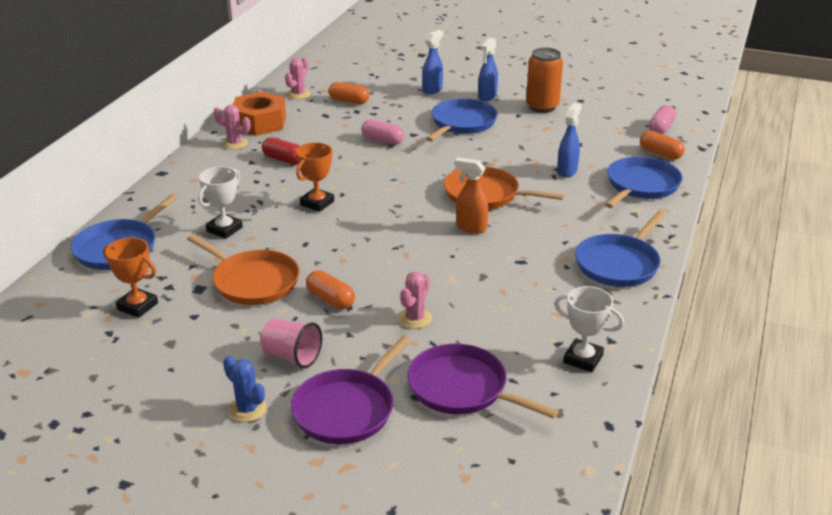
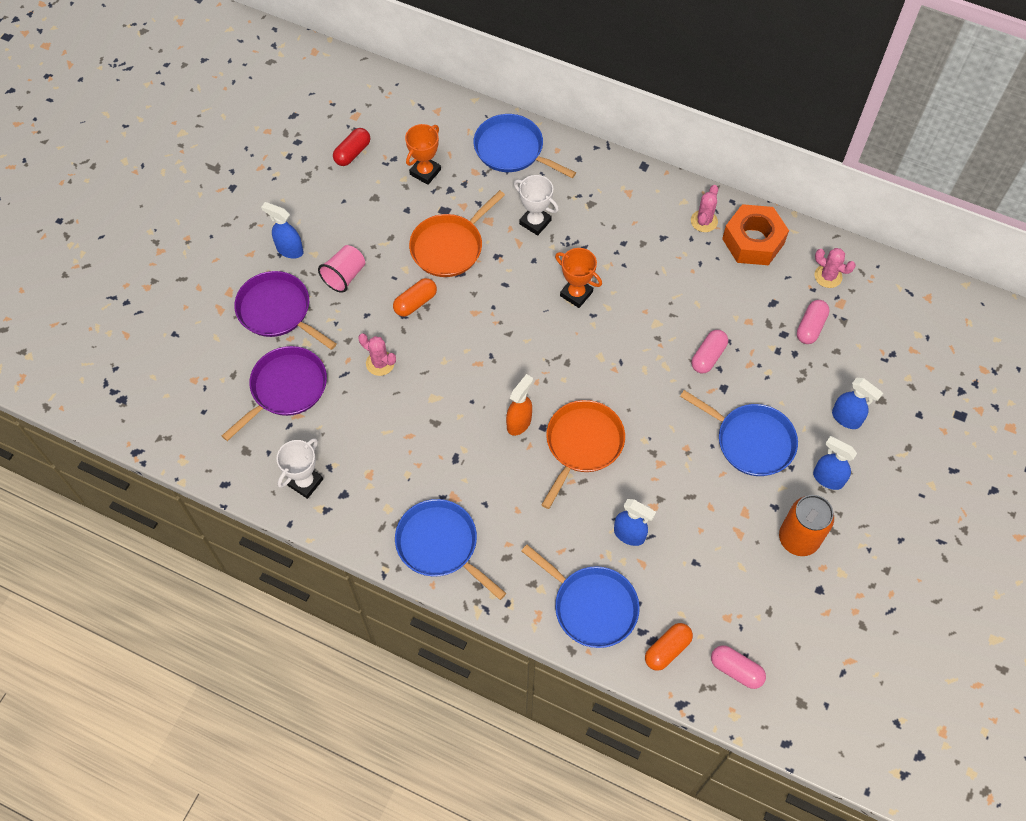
camera: 95 degrees right, 30 degrees up
blue cactus [223,356,267,422] -> blue spray bottle [261,202,303,259]
red capsule [262,137,300,165] -> red capsule moved to [333,128,370,166]
orange capsule [329,82,369,104] -> pink capsule [797,300,830,344]

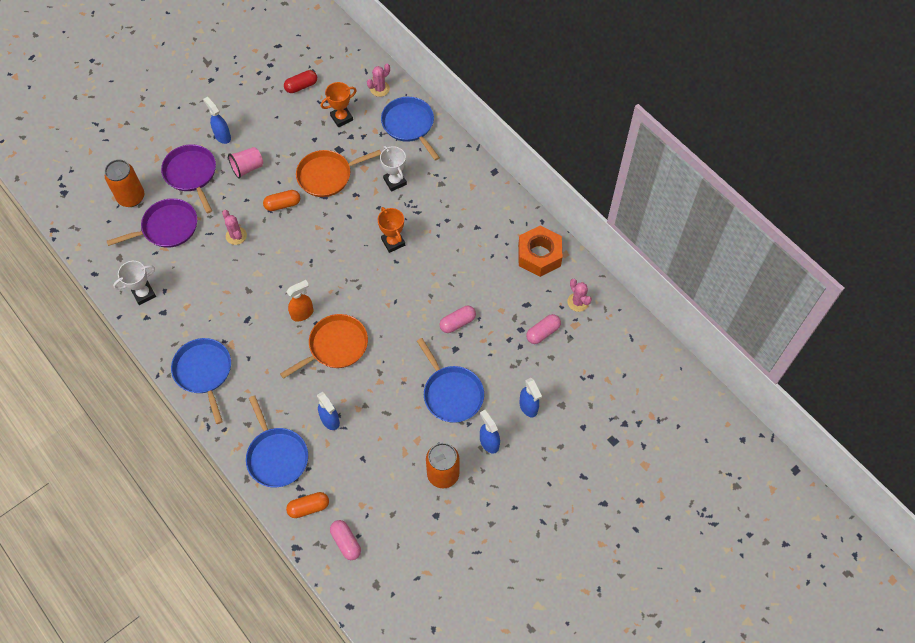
camera: 25 degrees right, 0 degrees up
pink cactus [691,185,718,232] -> pink cactus moved to [367,64,390,97]
none -> orange can [105,160,144,207]

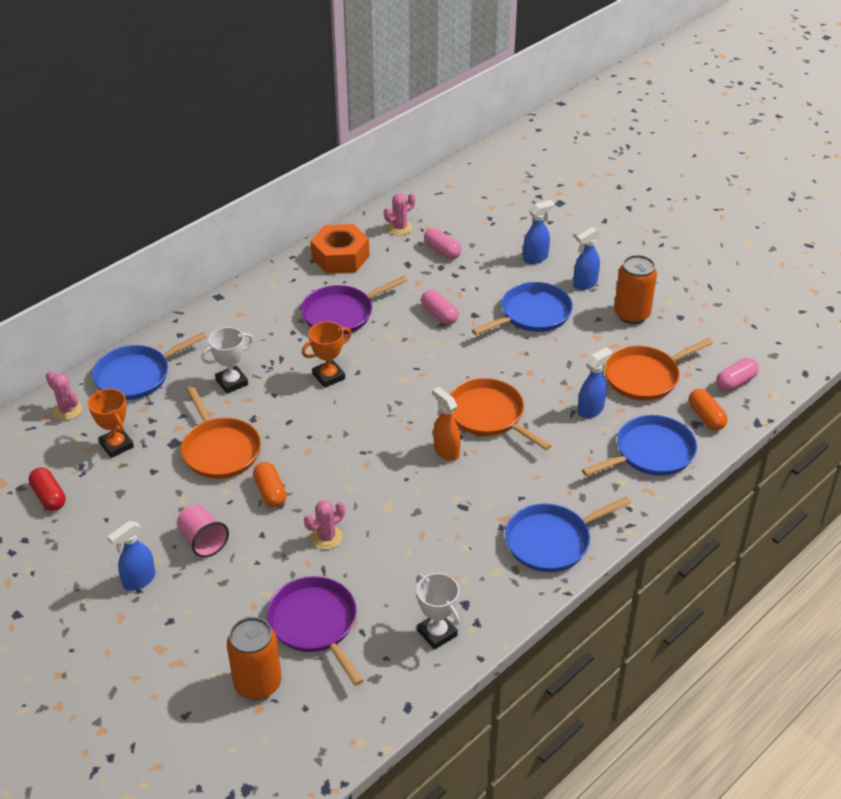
camera: 95 degrees left, 20 degrees down
purple pan [161,144,216,213] -> purple pan moved to [301,276,407,335]
none -> orange pan [605,338,713,401]

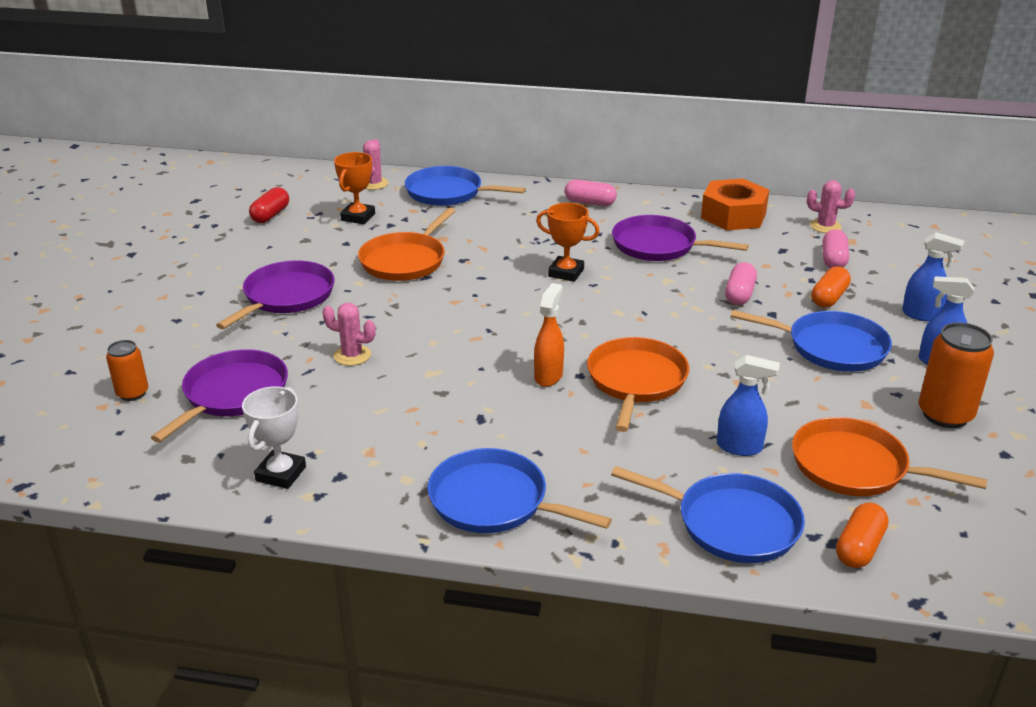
camera: 55 degrees right, 10 degrees down
blue spray bottle [107,521,156,591] -> none
pink cup [177,504,229,557] -> purple pan [216,260,334,329]
white trophy [201,327,253,394] -> none
orange can [227,617,281,700] -> orange can [106,340,148,401], size x0.60
orange capsule [253,462,286,507] -> orange capsule moved to [811,266,851,308]
pink capsule [716,358,759,392] -> pink capsule moved to [565,179,617,206]

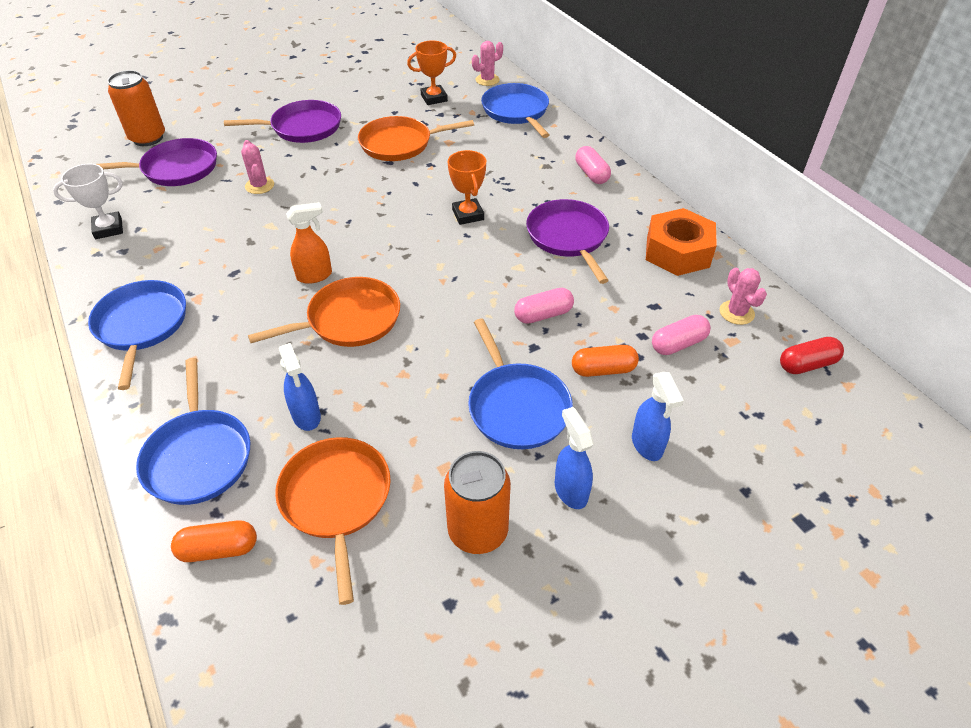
camera: 50 degrees right, 15 degrees up
orange can [106,340,148,401] -> orange can [107,70,165,146], size x1.67
red capsule [249,187,289,223] -> red capsule moved to [780,337,844,374]

